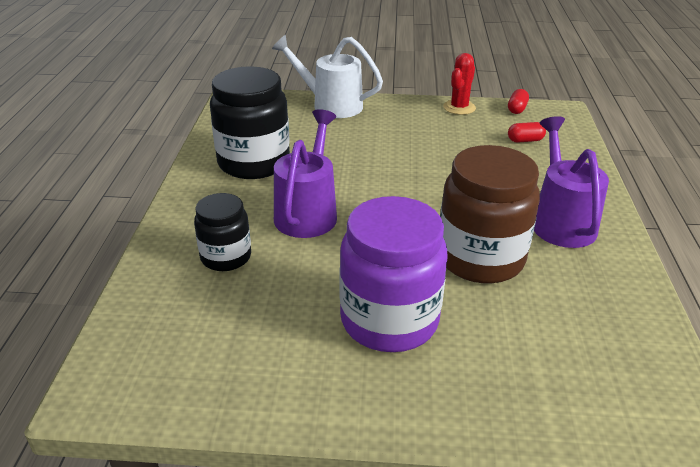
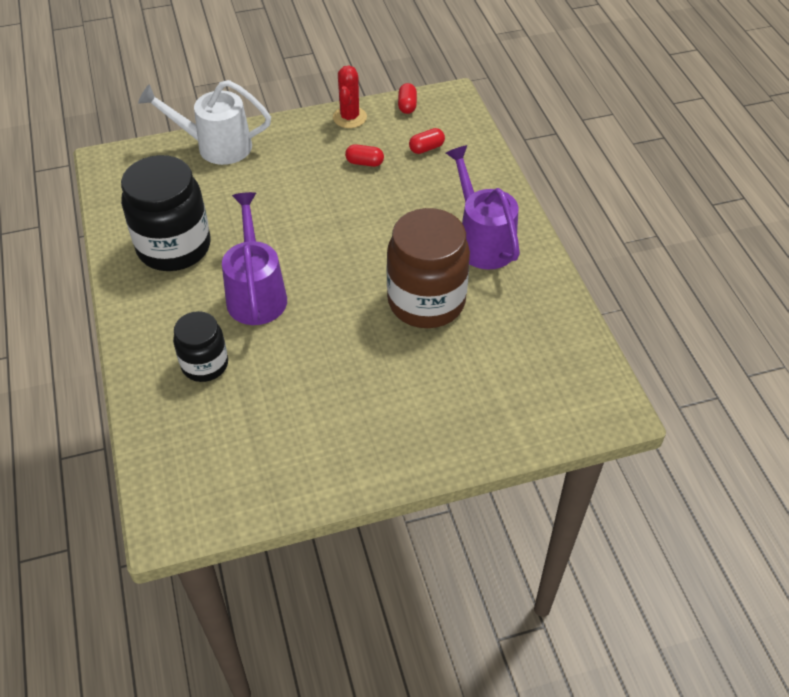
camera: 20 degrees left, 15 degrees up
purple jar [339,196,447,352] -> none
none -> red capsule [345,144,384,167]

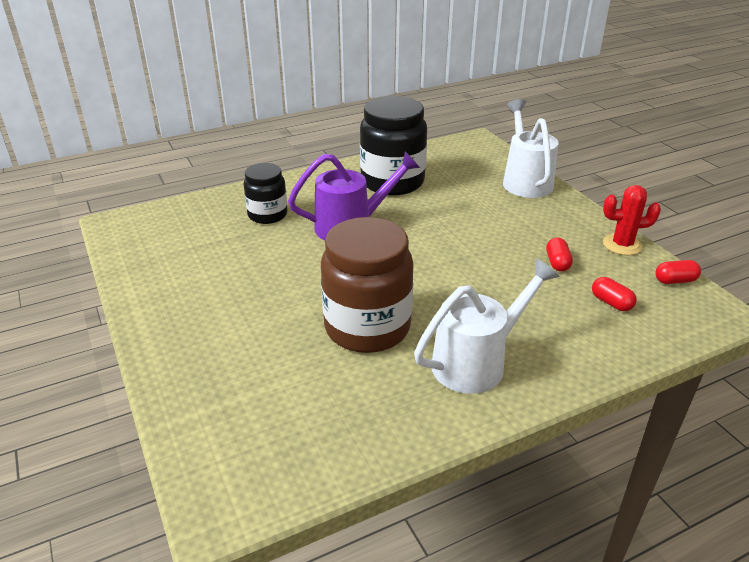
camera: 80 degrees right, 15 degrees down
purple watering can [446,145,520,270] -> white watering can [414,259,560,394]

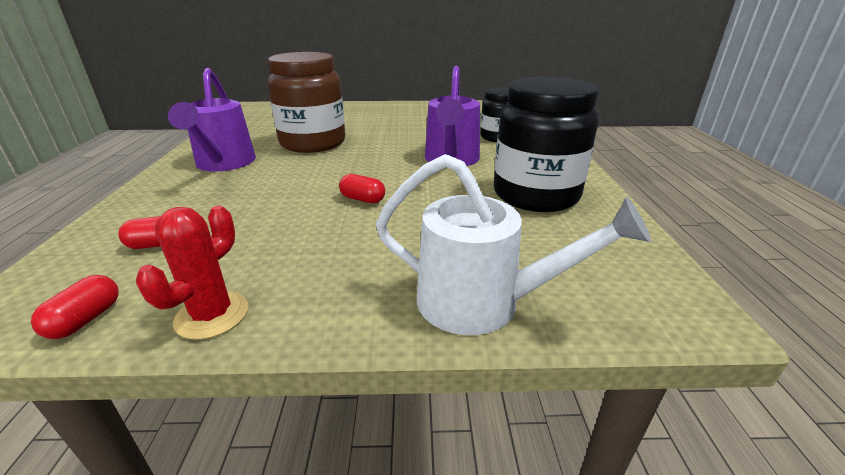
camera: 115 degrees right, 5 degrees down
white watering can [414,259,560,394] -> purple watering can [168,68,256,171]
red capsule [546,237,573,272] -> red capsule moved to [339,174,385,203]

